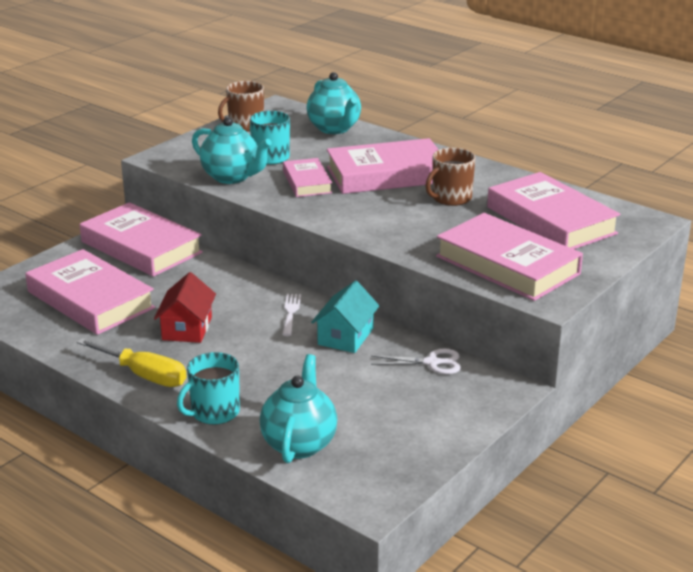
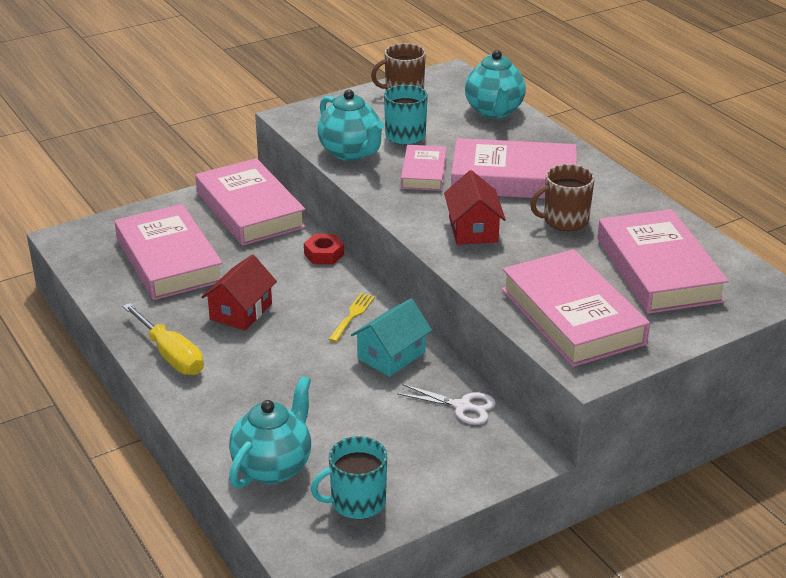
camera: 20 degrees right, 5 degrees up
turquoise mug [177,352,240,425] -> turquoise mug moved to [311,436,387,519]
white fork [282,294,301,336] -> yellow fork [328,293,375,342]
none -> red nut [304,234,344,264]
none -> red house [444,170,506,245]

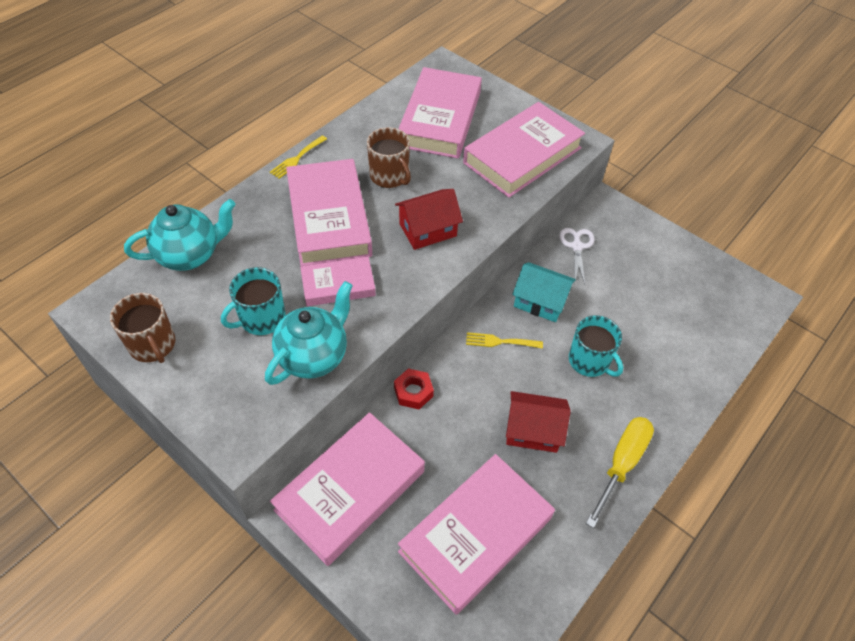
camera: 110 degrees left, 20 degrees up
turquoise teapot [229,376,311,488] -> none
turquoise mug [311,436,387,519] -> turquoise mug moved to [569,315,623,377]
pink book [597,209,729,314] -> pink book turned 45 degrees counterclockwise [398,67,482,159]
none -> yellow fork [270,135,327,179]

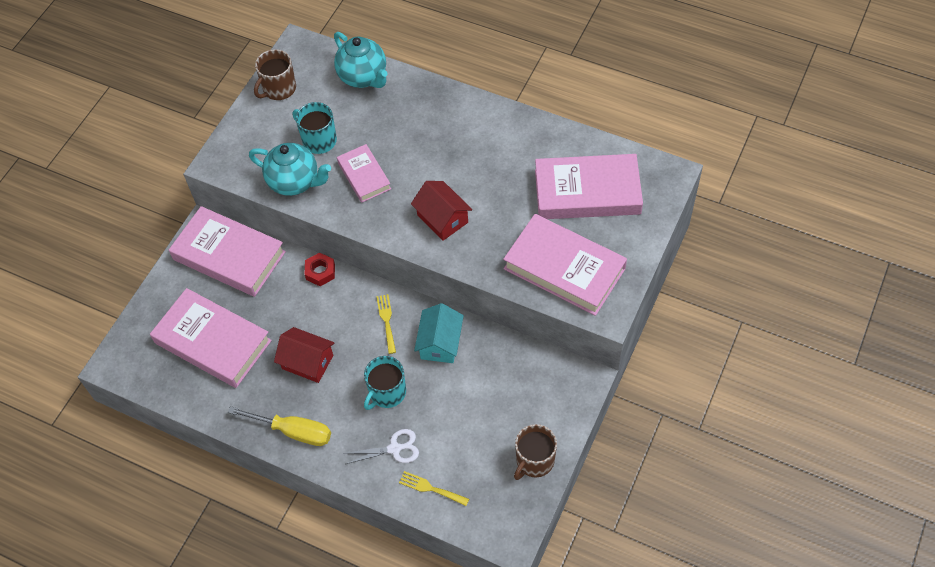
camera: 80 degrees right, 5 degrees up
yellow fork [270,135,327,179] -> yellow fork moved to [399,471,469,506]
pink book [286,159,372,266] -> none
brown mug [367,127,411,188] -> brown mug moved to [514,424,557,480]
red house [506,391,571,453] -> red house turned 60 degrees counterclockwise [274,327,335,383]
white scissors [559,228,595,284] -> white scissors moved to [343,429,419,464]

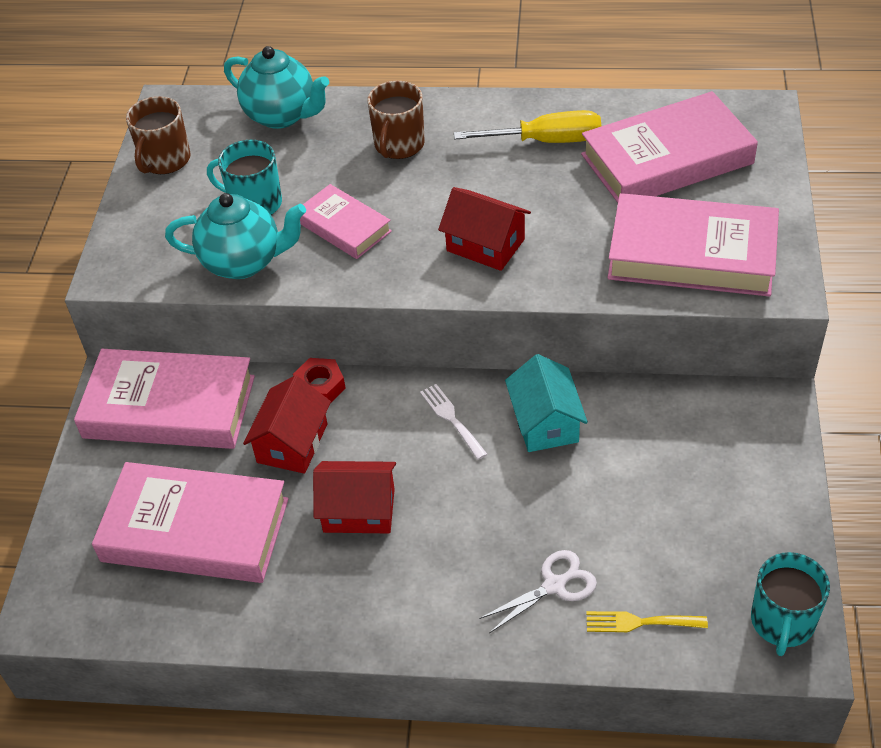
camera: 20 degrees left, 10 degrees down
yellow screwdriver [228,406,331,446] -> yellow screwdriver moved to [454,110,601,143]
turquoise mug [364,356,406,410] -> turquoise mug moved to [751,552,830,656]
yellow fork [376,294,396,354] -> white fork [420,384,487,460]
brown mug [514,424,557,480] -> brown mug moved to [368,81,425,159]
none -> red house [243,375,331,474]

